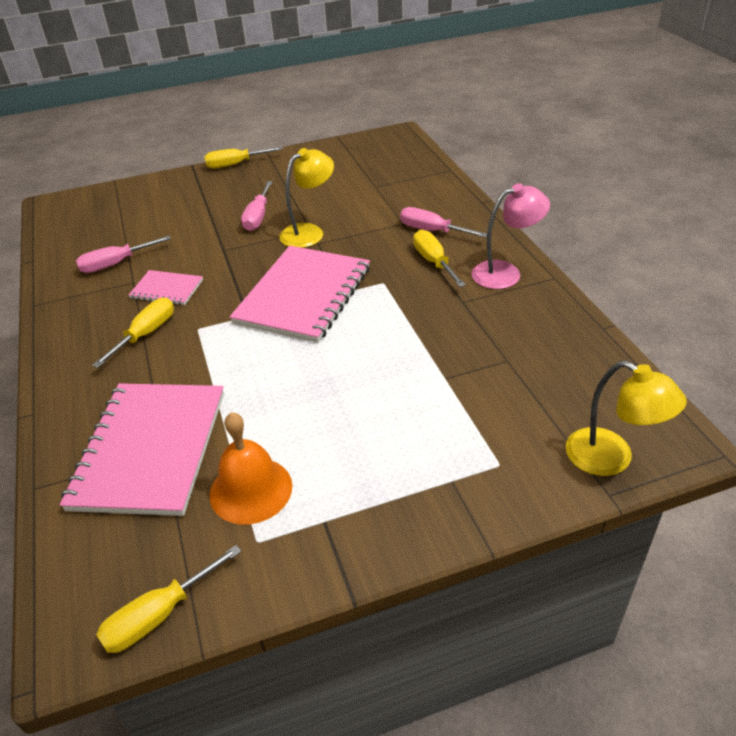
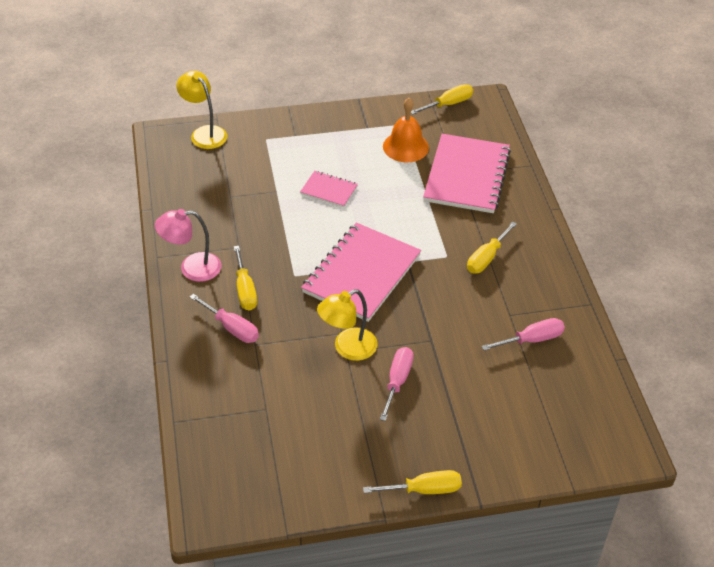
camera: 175 degrees left, 5 degrees up
pink notebook [129,270,203,305] -> pink notebook moved to [300,171,358,207]

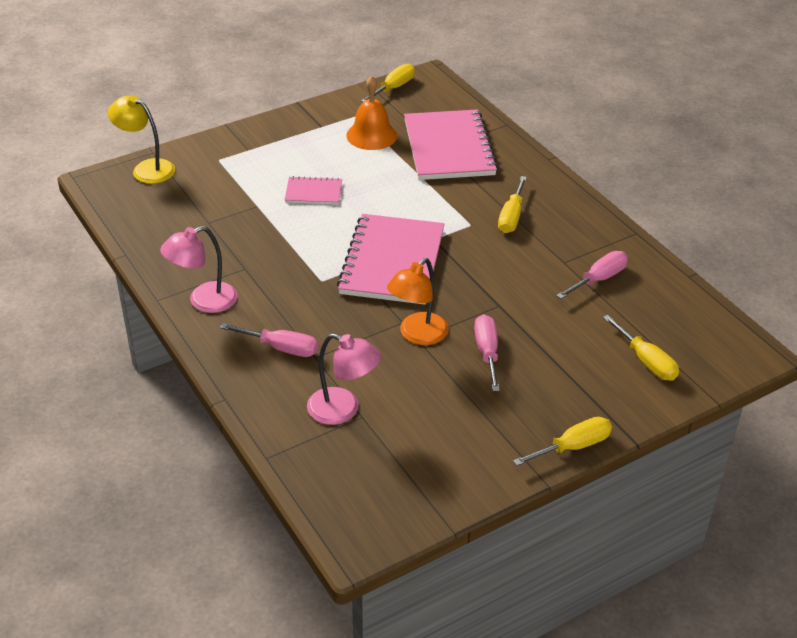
camera: 20 degrees left, 5 degrees down
yellow screwdriver [234,246,257,311] -> yellow screwdriver moved to [603,315,679,381]
yellow lamp [317,289,378,361] -> orange lamp [387,258,449,345]
none -> pink lamp [307,333,381,425]

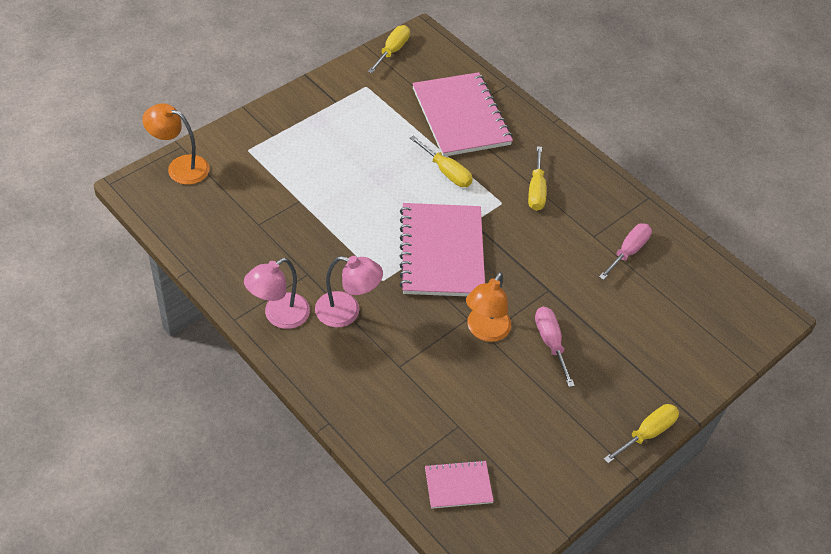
camera: 15 degrees left, 10 degrees up
yellow lamp [108,95,175,184] -> orange lamp [142,103,209,185]
pink screwdriver [220,323,318,357] -> none
pink notebook [285,176,342,205] -> pink notebook moved to [425,460,494,509]
pink lamp [307,333,381,425] -> pink lamp moved to [315,256,383,327]
orange bell [346,75,397,150] -> none
yellow screwdriver [603,315,679,381] -> yellow screwdriver moved to [410,135,473,187]

